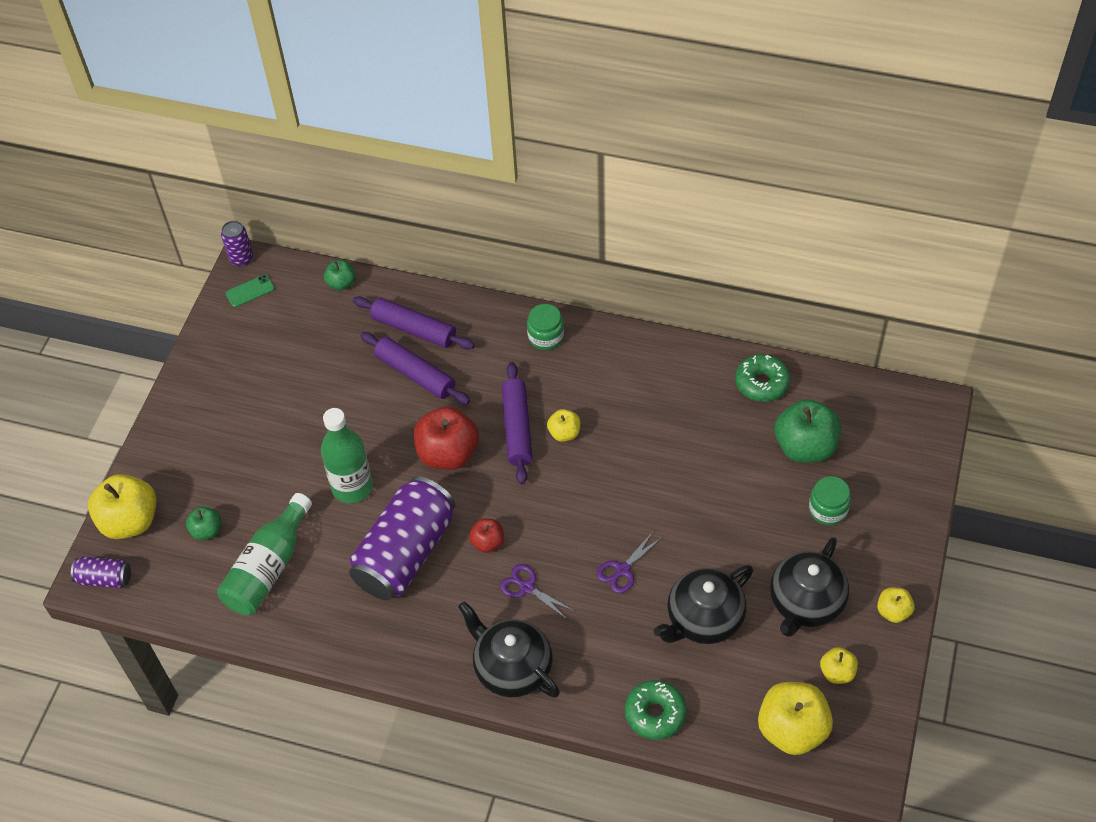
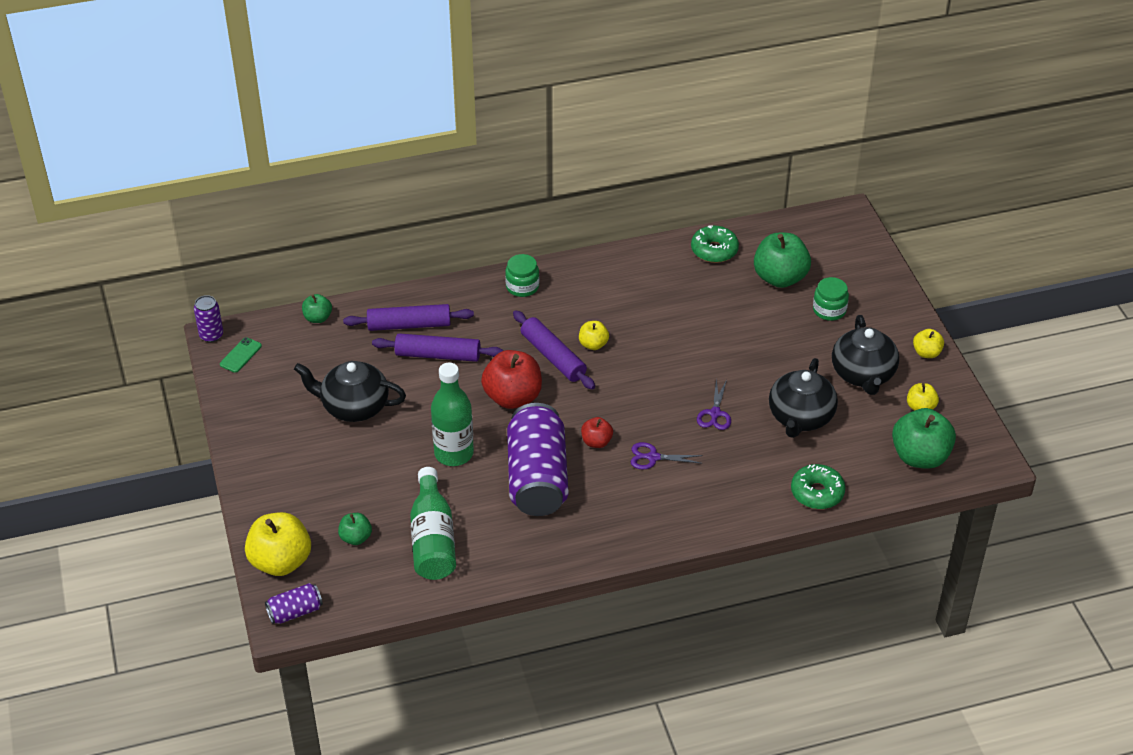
camera: 35 degrees left, 10 degrees down
black teapot [458,601,560,698] -> black teapot moved to [294,361,406,422]
yellow apple [758,682,833,755] -> green apple [892,408,956,468]

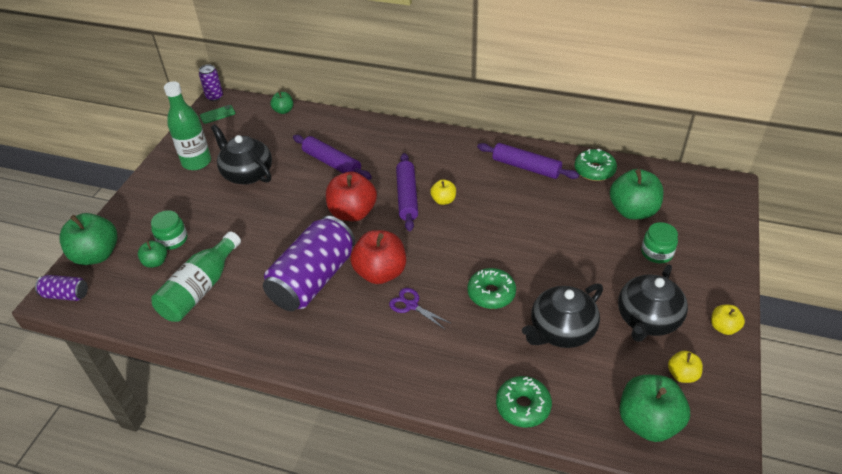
camera: 35 degrees right, 0 degrees up
yellow apple [245,512,311,576] -> green apple [59,213,118,265]
purple rolling pin [343,304,474,331] -> purple rolling pin moved to [477,143,579,179]
green bottle [431,362,474,466] -> green bottle moved to [164,81,211,170]
green jar [505,254,539,297] -> green jar moved to [151,210,187,250]
red apple [581,417,613,448] -> red apple [350,230,406,284], size x1.92
purple scissors [697,379,731,430] -> green donut [467,268,516,309]

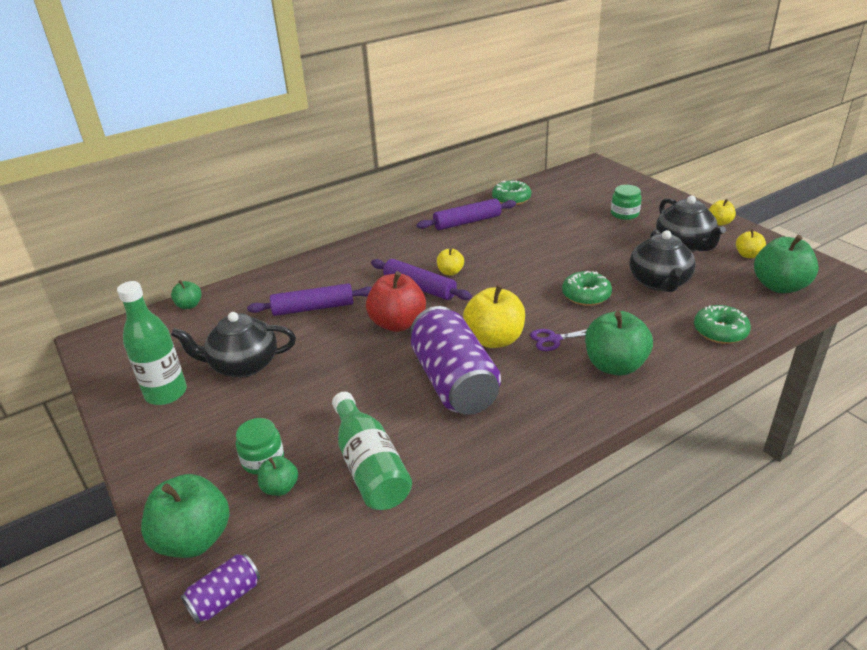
camera: 50 degrees left, 10 degrees down
purple can [199,65,223,101] -> none
green phone [200,105,235,124] -> none
red apple [350,230,406,284] -> yellow apple [463,284,525,348]
green apple [610,169,664,219] -> green apple moved to [585,311,653,376]

